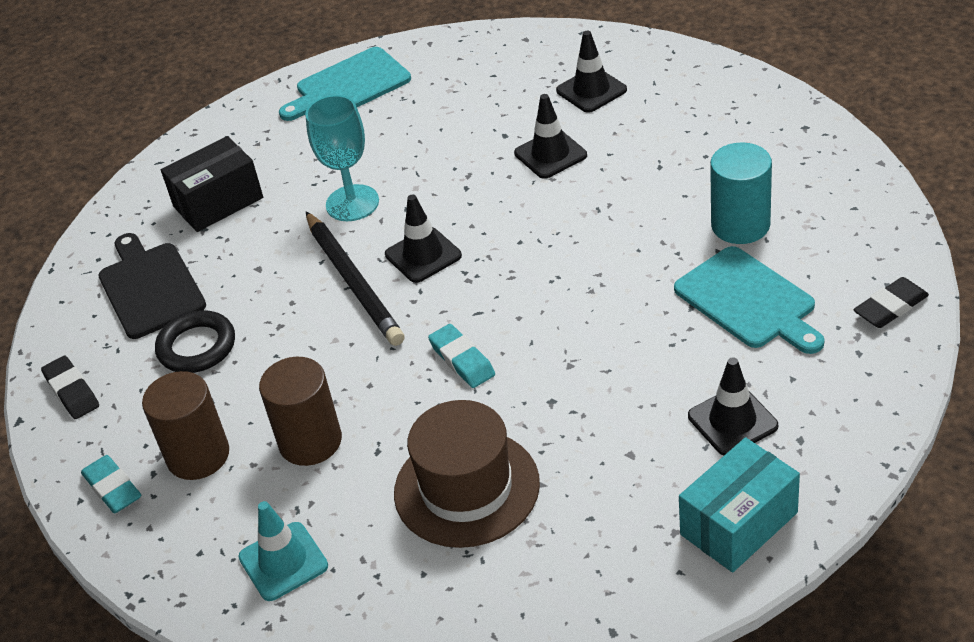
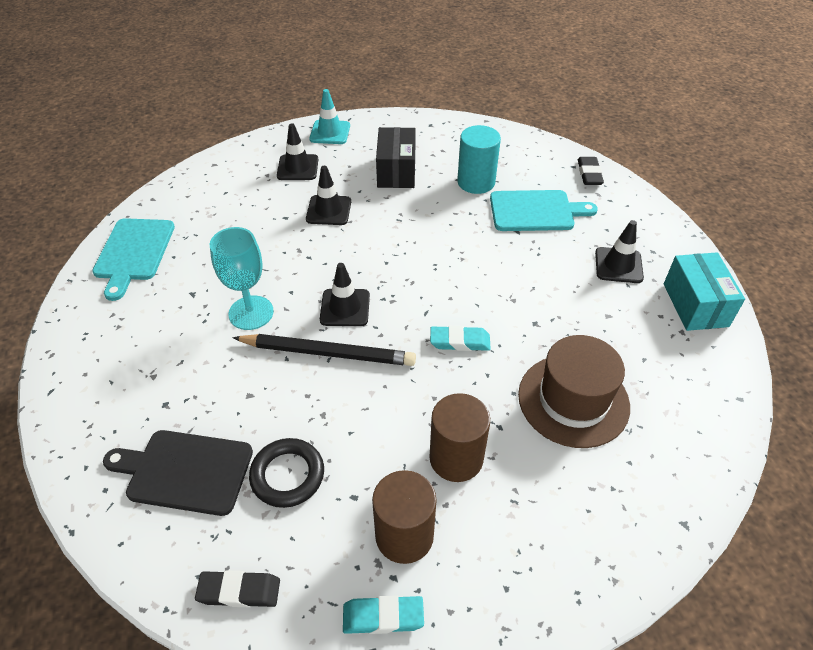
camera: 60 degrees left, 5 degrees up
black box [161,136,263,232] -> black box moved to [376,127,416,188]
turquoise traffic cone [238,501,328,601] -> turquoise traffic cone moved to [309,89,350,144]

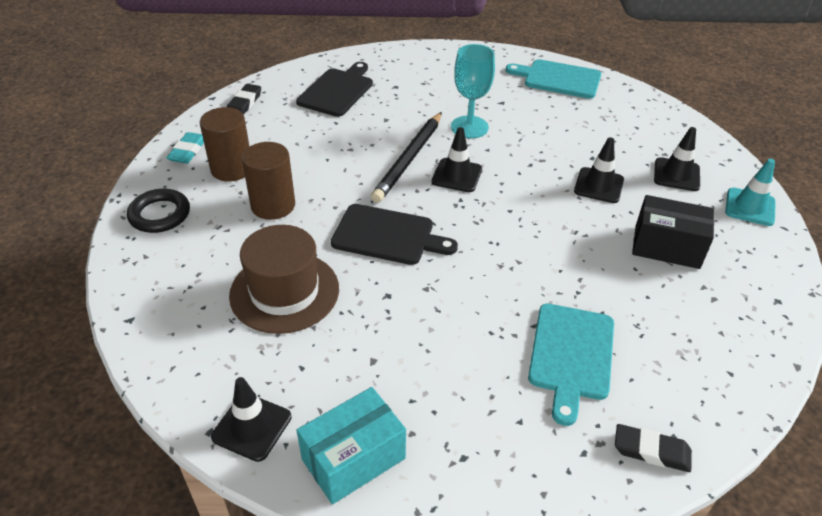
camera: 105 degrees right, 5 degrees down
black ring [249,438,324,508] -> black ring moved to [127,189,190,233]
turquoise eraser [430,326,491,351] -> black cutting board [331,204,458,265]
turquoise cylinder [457,125,501,194] -> none
black traffic cone [595,220,644,283] -> black traffic cone moved to [211,377,291,462]
turquoise box [664,252,745,331] -> turquoise box turned 45 degrees counterclockwise [297,387,406,504]

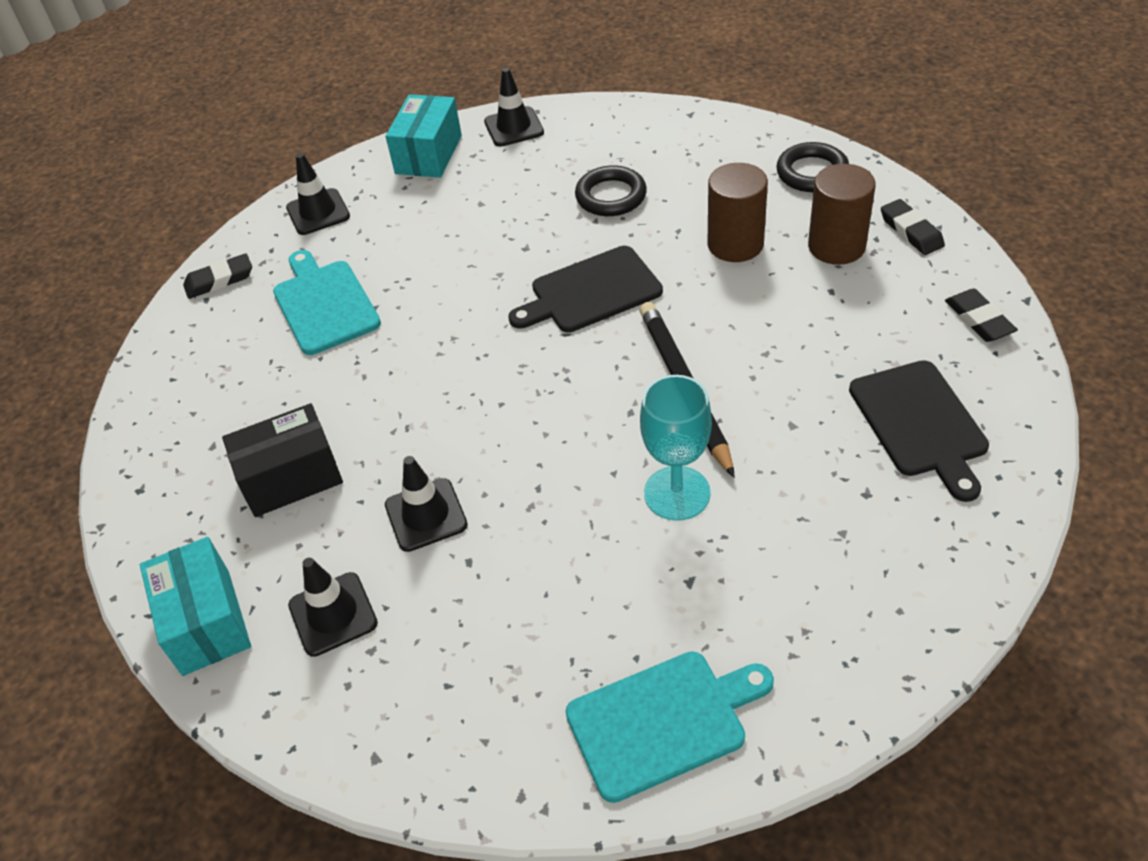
camera: 145 degrees right, 5 degrees up
turquoise eraser [166,132,204,164] -> black eraser [881,199,945,255]
brown hat [229,225,339,334] -> black ring [575,165,647,216]
black traffic cone [432,127,482,192] -> black traffic cone moved to [286,153,350,235]
turquoise traffic cone [725,159,776,226] -> turquoise box [140,537,251,676]

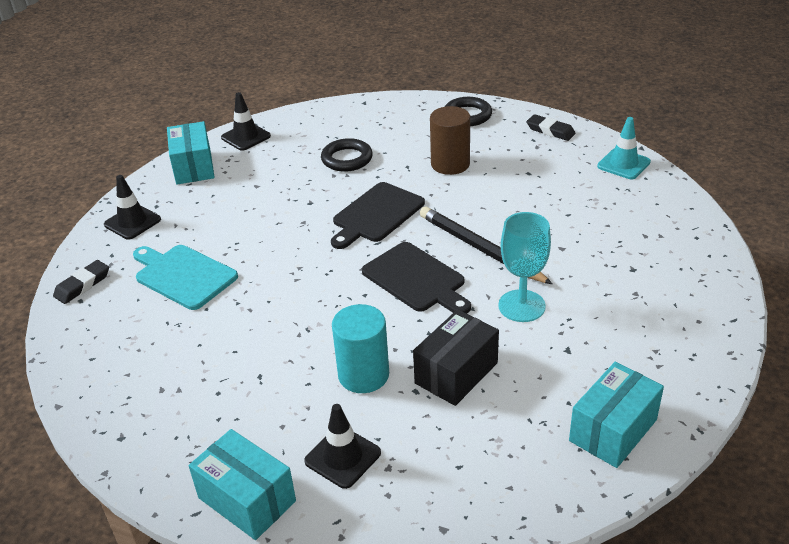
camera: 30 degrees left, 10 degrees down
black box [222,403,343,517] -> black box moved to [413,309,499,406]
black traffic cone [385,456,468,552] -> turquoise cylinder [332,304,389,393]
turquoise cutting board [565,651,774,803] -> turquoise box [569,362,664,468]
brown cylinder [808,164,876,265] -> none
black cutting board [849,360,989,502] -> black cutting board moved to [362,242,471,314]
black eraser [945,289,1018,342] -> turquoise traffic cone [597,117,651,179]

